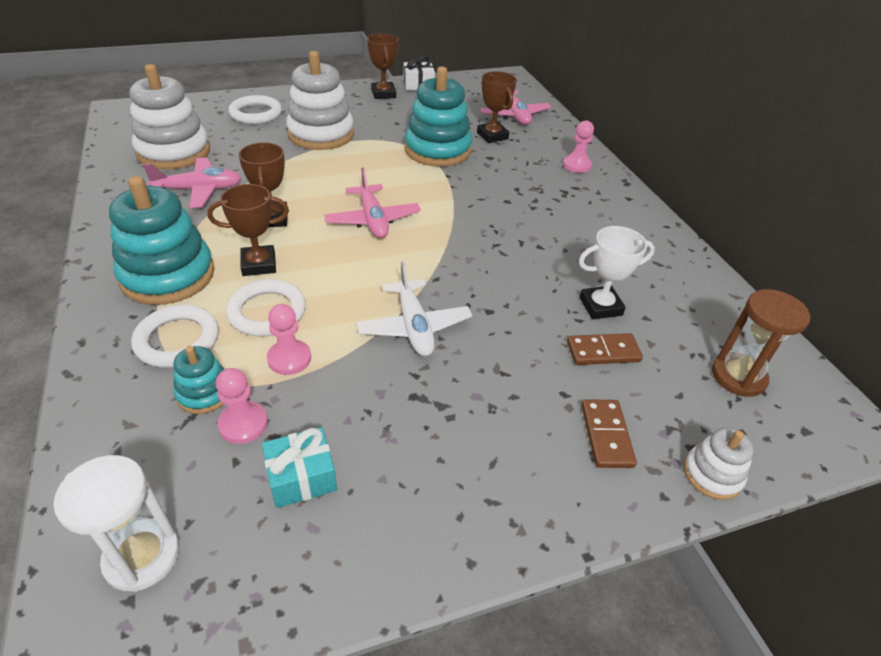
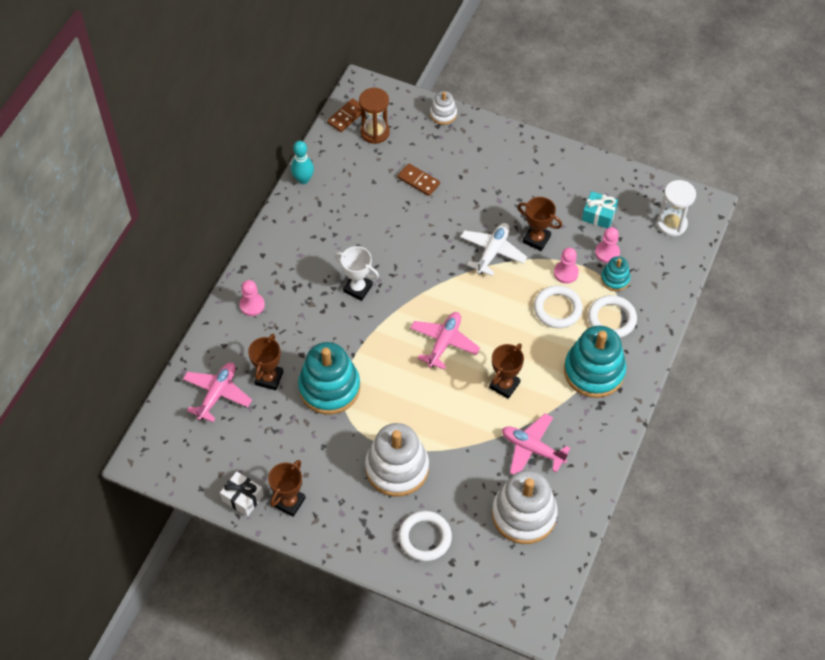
camera: 135 degrees left, 15 degrees up
brown trophy [207,184,289,276] -> brown trophy moved to [517,197,562,251]
white trophy [579,226,655,319] -> white trophy moved to [335,246,379,301]
brown domino [581,399,637,468] -> brown domino moved to [327,98,361,132]
none -> turquoise bowling pin [291,141,314,184]

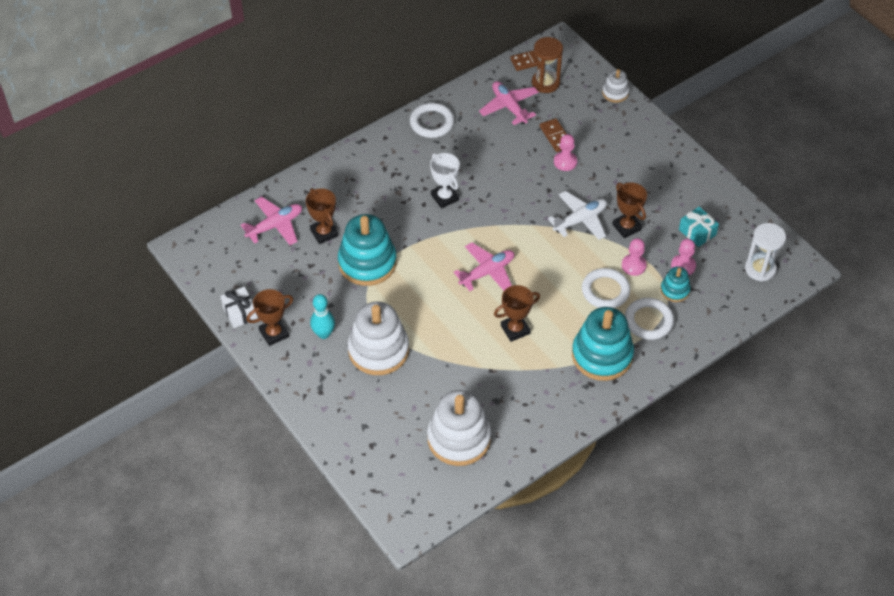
camera: 30 degrees right, 5 degrees down
pink pawn [240,280,265,316] -> pink pawn moved to [554,134,577,171]
brown trophy [248,334,283,390] -> brown trophy turned 75 degrees counterclockwise [306,188,338,244]
turquoise bowling pin [291,141,314,184] -> turquoise bowling pin moved to [310,294,335,339]
white ring [398,511,452,561] -> white ring moved to [410,103,454,138]
pink plane [502,413,571,475] -> pink plane moved to [479,81,539,125]

